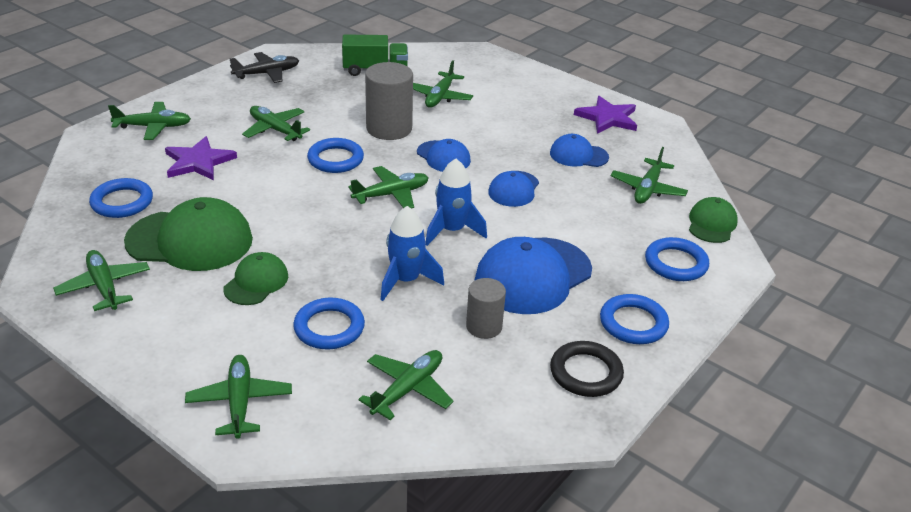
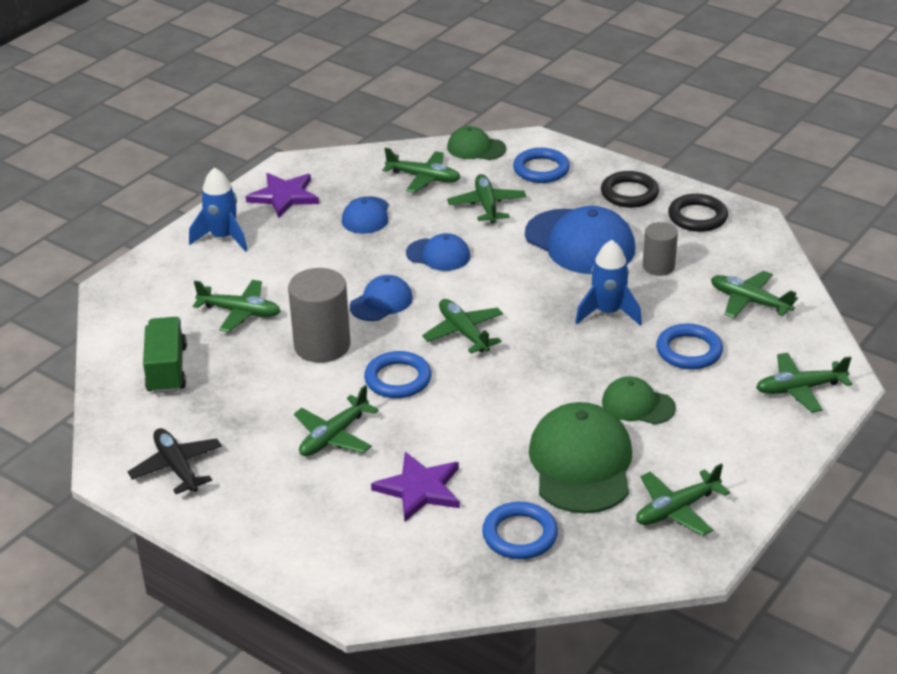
camera: 90 degrees left, 0 degrees up
green plane [108,102,191,140] -> green plane moved to [447,174,526,223]
blue rocket [425,159,487,246] -> blue rocket moved to [189,167,247,252]
blue ring [600,294,669,344] -> black ring [601,171,659,208]

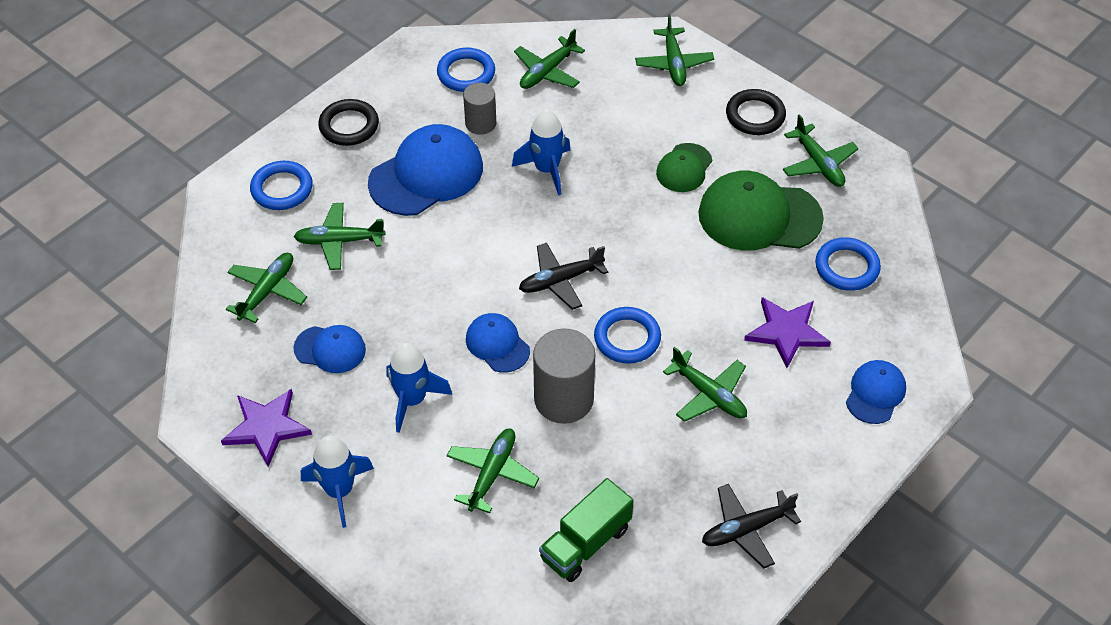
camera: 85 degrees left, 15 degrees up
green truck [143,317,187,394] -> green truck turned 45 degrees counterclockwise [539,478,634,582]
blue cap [406,233,470,271] -> blue cap moved to [846,360,906,424]
green plane [422,299,503,353] -> black plane [519,243,608,310]
green cap [447,126,506,160] -> none
blue ring [656,324,723,370] -> blue ring moved to [437,47,495,92]
black ring [668,194,728,232] -> black ring moved to [726,89,786,135]
none -> blue rocket [386,343,452,433]

